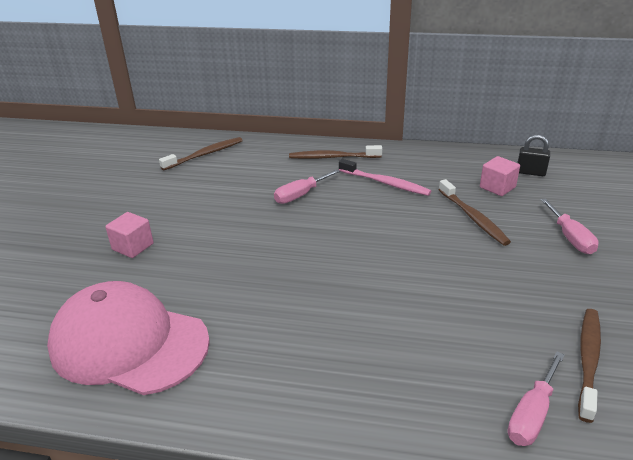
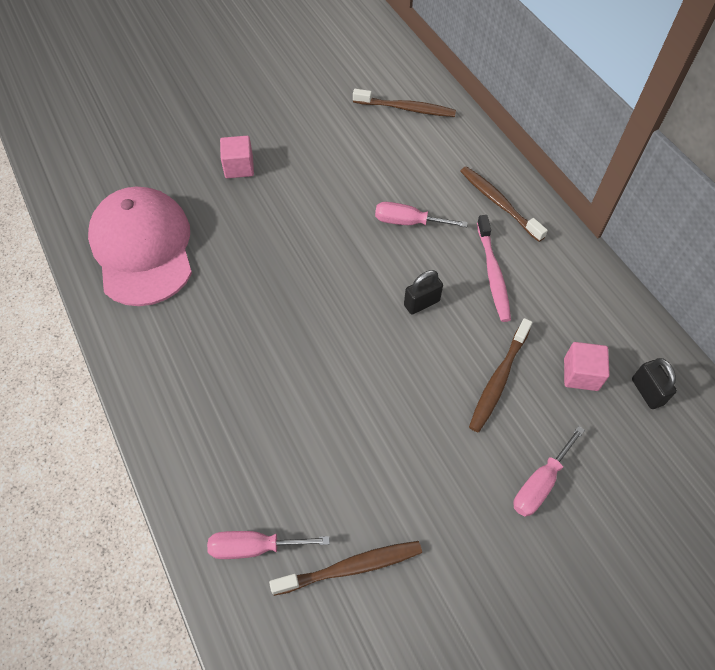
camera: 50 degrees right, 25 degrees up
none -> black padlock [404,270,443,315]

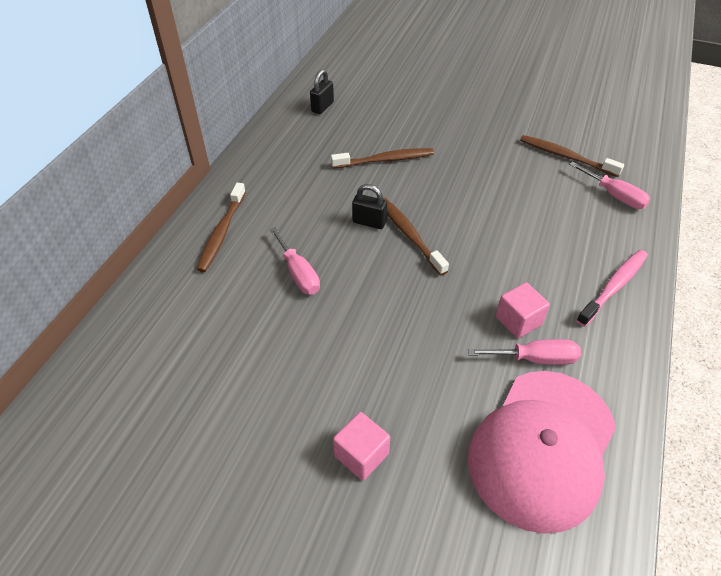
camera: 130 degrees left, 10 degrees down
brown toothbrush [353,89,456,117] -> brown toothbrush moved to [383,198,449,276]
pink toothbrush [477,215,511,322] -> pink toothbrush moved to [576,250,648,327]
pink screwdriver [513,426,585,517] -> pink screwdriver moved to [468,339,581,365]
pink cube [564,342,610,391] -> pink cube moved to [496,282,550,339]

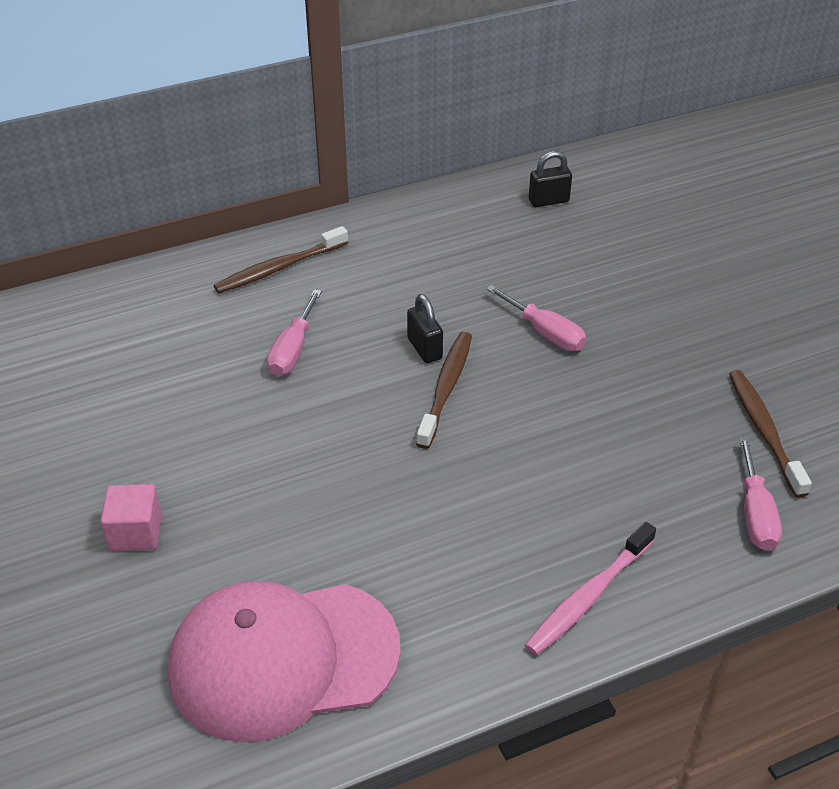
camera: 45 degrees right, 5 degrees down
brown toothbrush [331,148,434,169] -> none
pink screwdriver [468,339,581,365] -> pink screwdriver moved to [486,285,586,351]
pink cube [496,282,550,339] -> none
pink toothbrush [576,250,648,327] -> pink toothbrush turned 135 degrees clockwise [525,522,656,655]

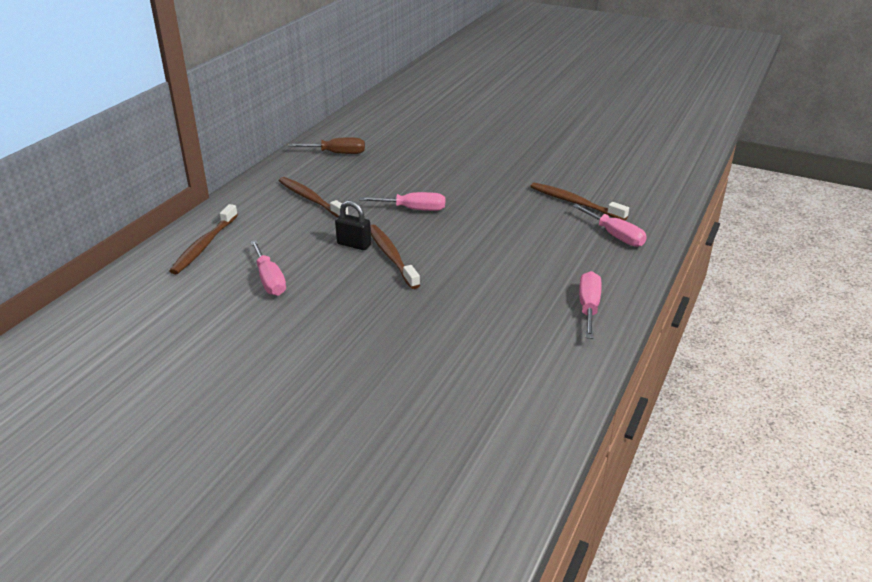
camera: 40 degrees left, 10 degrees down
pink cube [100,484,162,551] -> none
pink cap [168,581,401,742] -> none
pink toothbrush [525,522,656,655] -> pink screwdriver [579,271,601,339]
black padlock [529,151,572,207] -> brown screwdriver [288,138,365,154]
none -> brown toothbrush [279,177,348,217]

